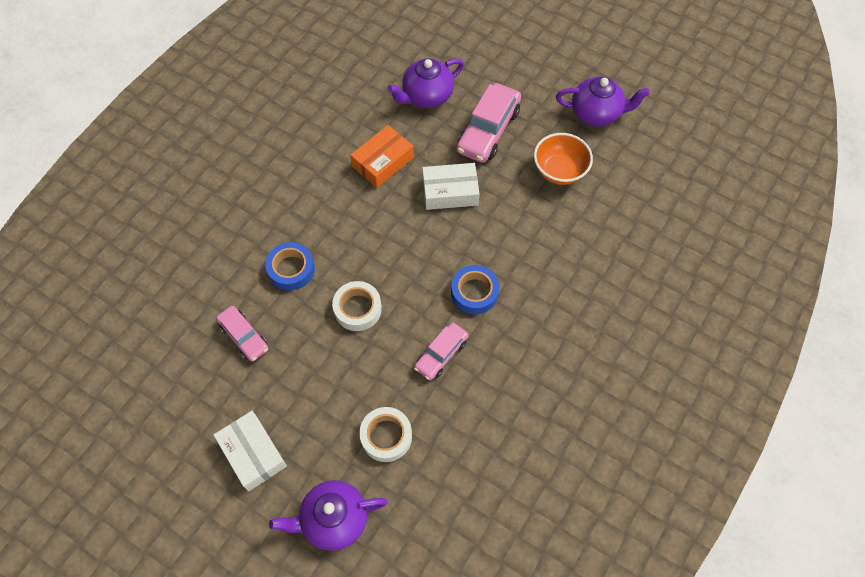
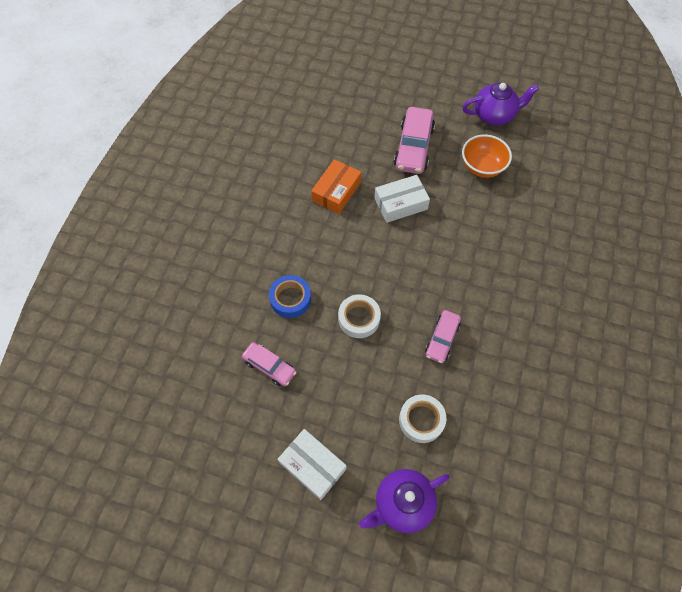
camera: 15 degrees left, 0 degrees up
purple teapot [387,58,464,108] -> none
blue tape [451,265,499,314] -> none

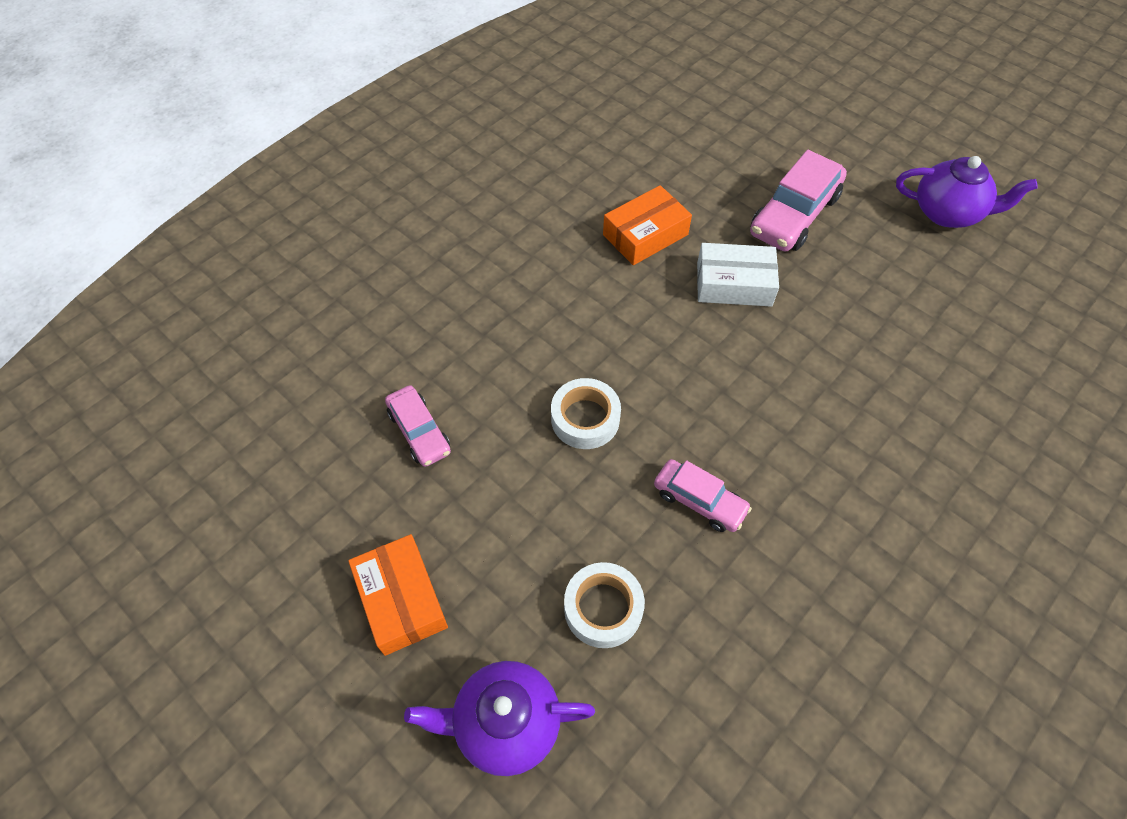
camera: 25 degrees right, 5 degrees down
blue tape [269,275,311,318] -> none
white box [278,429,347,500] -> orange box [348,534,448,656]
pink car [425,310,461,363] -> pink car turned 105 degrees counterclockwise [654,459,752,532]
orange bowl [462,135,512,178] -> none

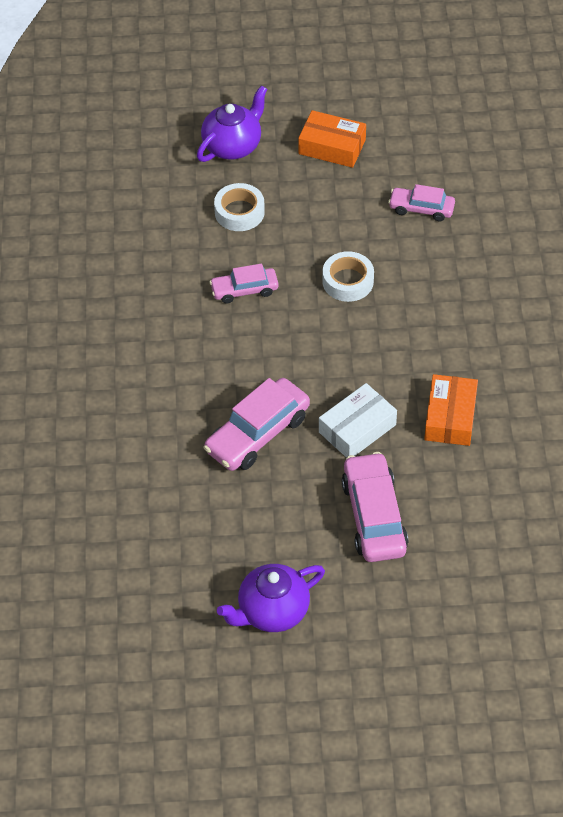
camera: 135 degrees right, 5 degrees down
none -> pink car [204,378,310,471]

